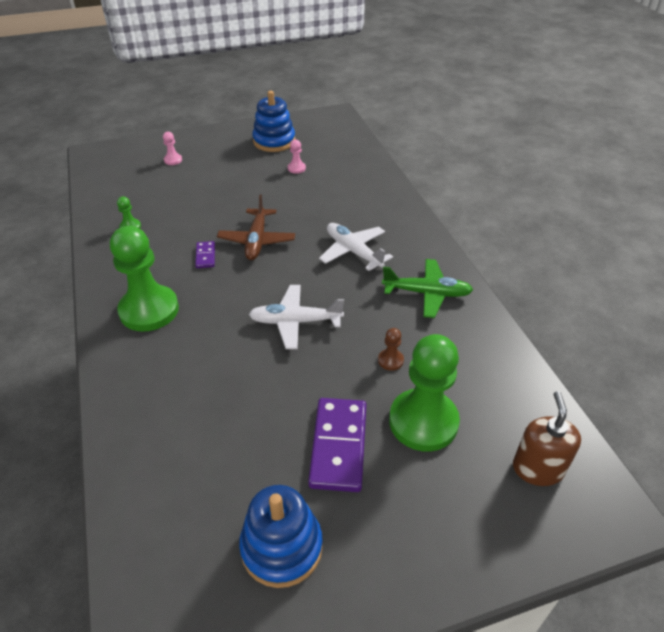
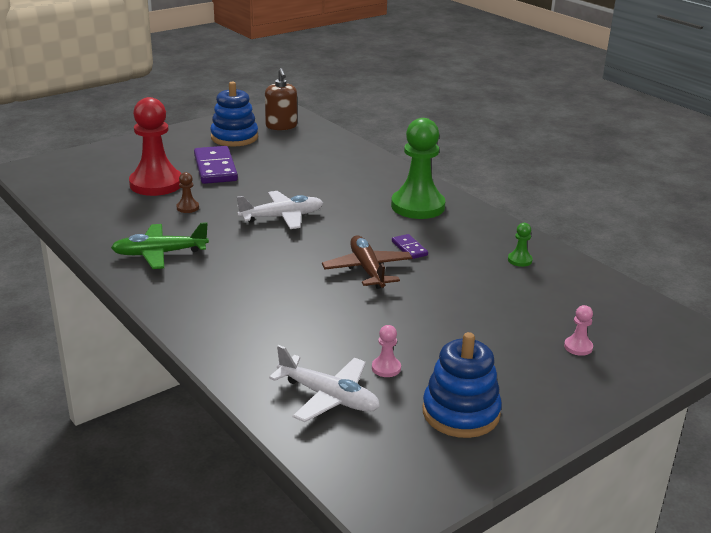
camera: 160 degrees right, 15 degrees down
white plane [319,223,393,271] -> white plane moved to [269,345,380,422]
green pawn [389,334,460,452] -> red pawn [129,97,182,196]
brown soap dispenser [513,391,581,486] -> brown soap dispenser moved to [265,68,297,130]

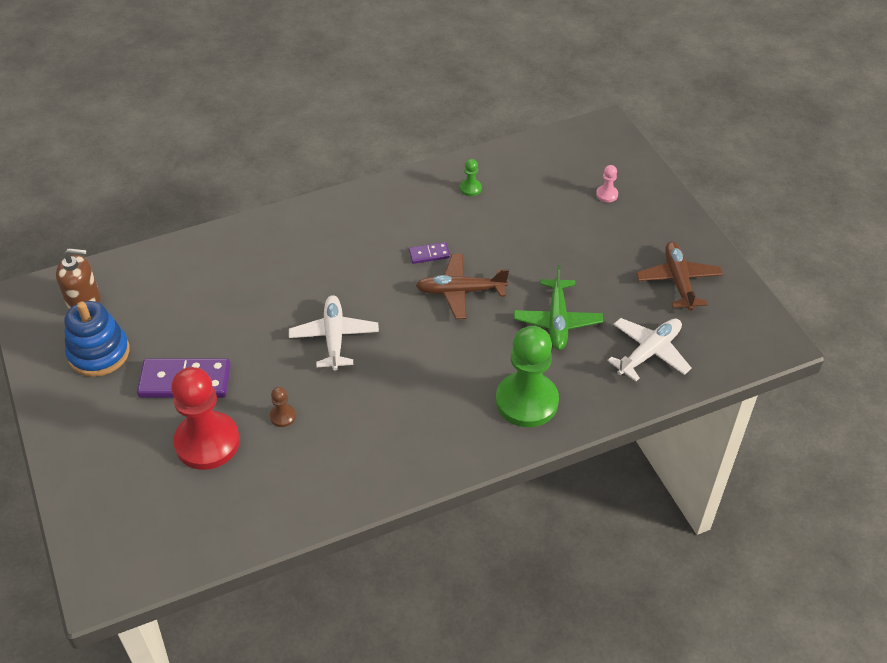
camera: 75 degrees left, 20 degrees up
green plane [111,222,209,269] -> green plane moved to [514,265,603,350]
pink pawn [372,325,401,377] -> none
green pawn [391,118,446,219] -> green pawn moved to [496,326,559,427]
blue stacking toy [423,332,502,438] -> brown plane [636,241,723,311]

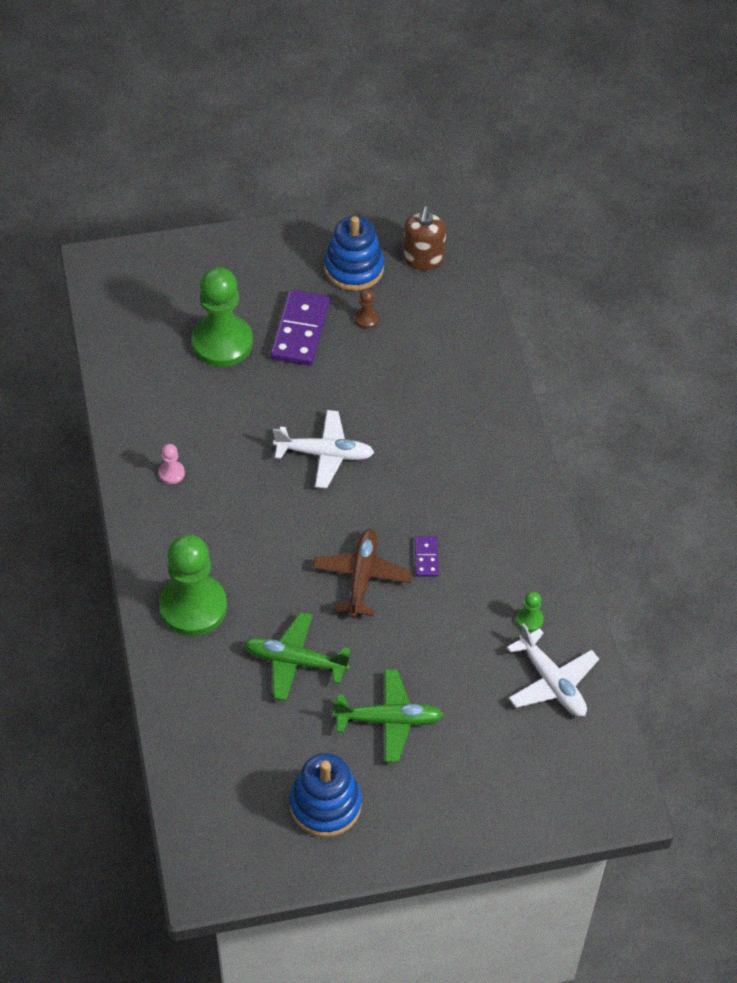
camera: 100 degrees right, 5 degrees up
red pawn [171,367,240,470] -> green pawn [191,267,253,367]
brown pawn [270,387,296,427] -> brown pawn moved to [354,289,379,329]
pink pawn [596,165,618,202] -> pink pawn moved to [159,444,185,484]
white plane [607,318,692,382] -> white plane moved to [507,623,599,717]
brown plane [636,241,723,311] -> blue stacking toy [289,753,362,837]
none -> green plane [333,669,444,762]

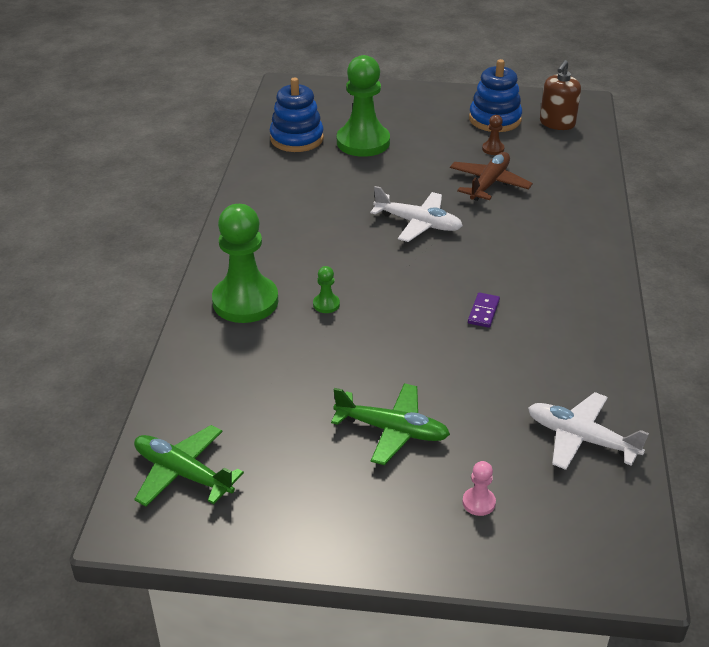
camera: 20 degrees right, 15 degrees down
pink pawn [159,444,185,484] -> pink pawn moved to [462,461,496,516]
green plane [244,612,350,701] -> green plane moved to [134,425,244,507]
purple domino [271,290,330,366] -> none
blue stacking toy [289,753,362,837] -> blue stacking toy moved to [270,78,324,152]
brown plane [313,529,413,618] -> brown plane moved to [450,152,533,201]
white plane [507,623,599,717] -> white plane turned 135 degrees clockwise [528,392,649,470]
green pawn [516,592,544,632] -> green pawn moved to [313,266,340,313]

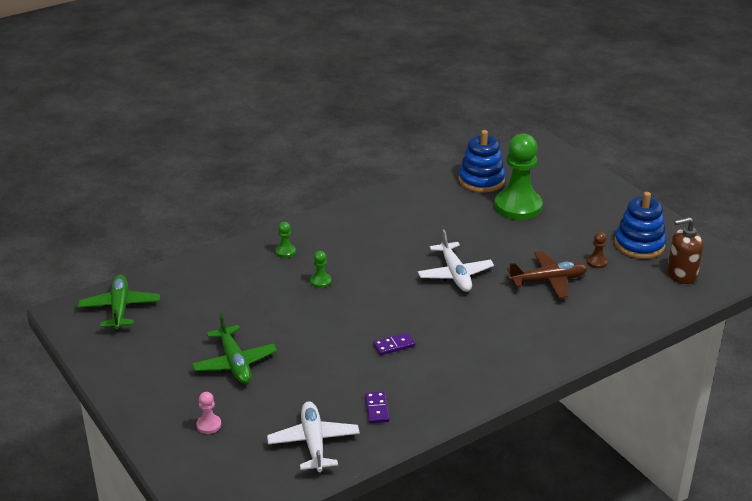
camera: 50 degrees right, 5 degrees down
green pawn [212,204,279,323] -> green pawn [275,222,296,258], size x0.41
none -> purple domino [365,391,390,423]

